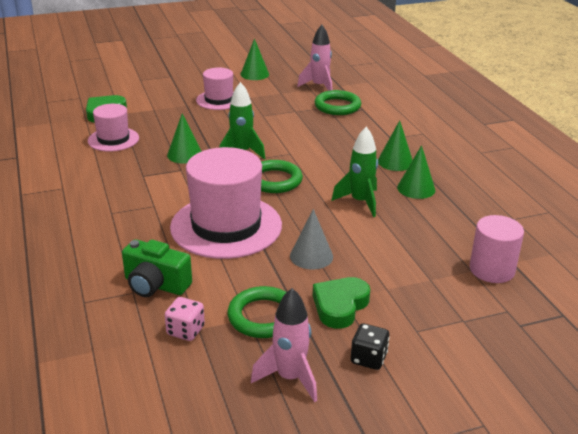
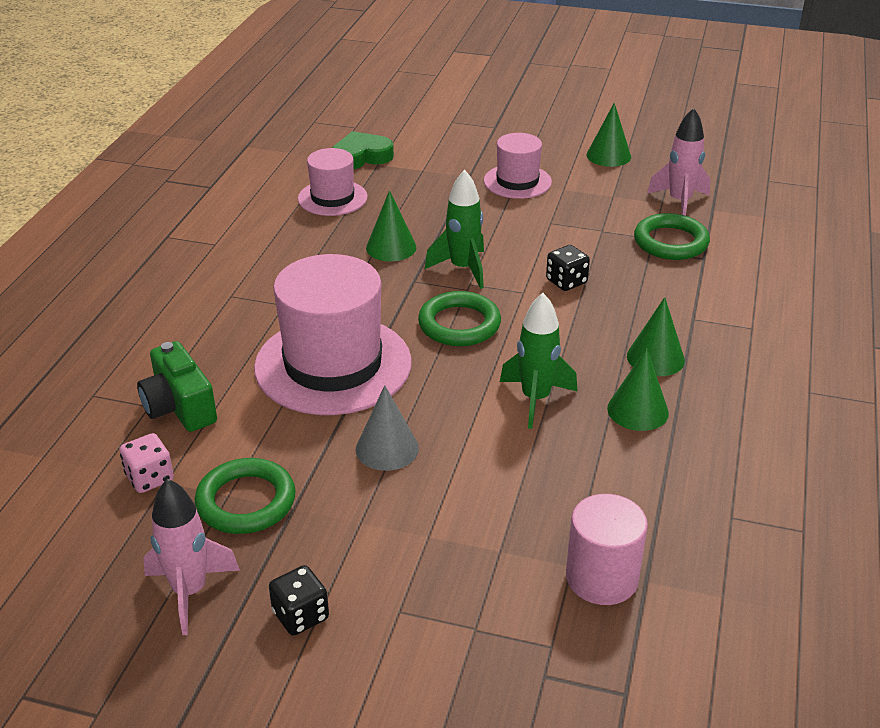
camera: 35 degrees right, 5 degrees up
green heart [313,277,370,329] -> none
none -> black dice [546,245,590,291]

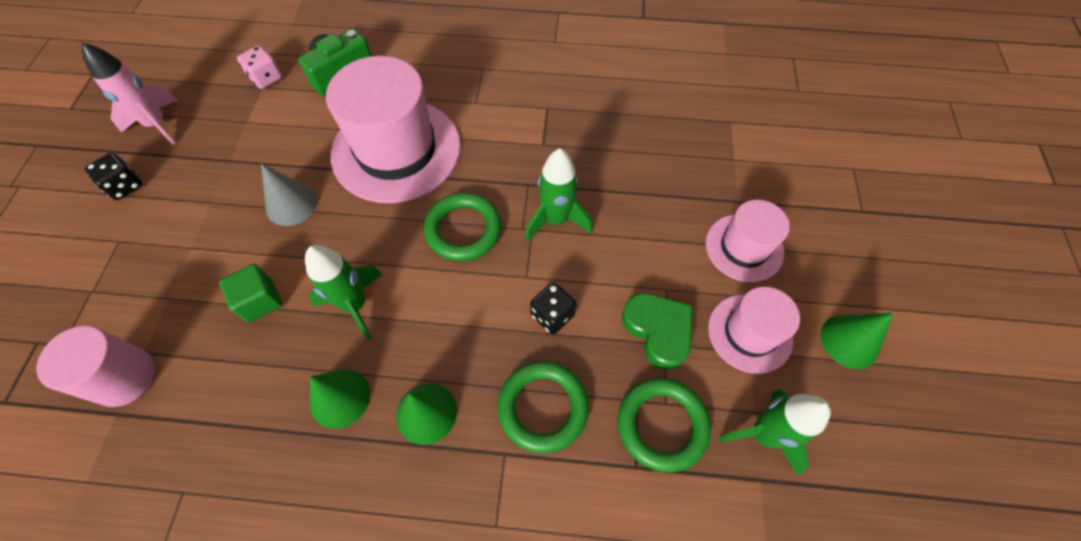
camera: 80 degrees right, 25 degrees up
green ring [195,458,296,534] -> green ring moved to [498,361,589,453]
pink hat [298,148,368,216] -> pink hat moved to [708,287,800,374]
green heart [333,131,394,169] -> green heart moved to [622,293,693,370]
green cone [366,190,417,262] -> none
pink rocket [647,108,710,216] -> green rocket [718,389,831,476]
none -> green cube [219,264,282,323]

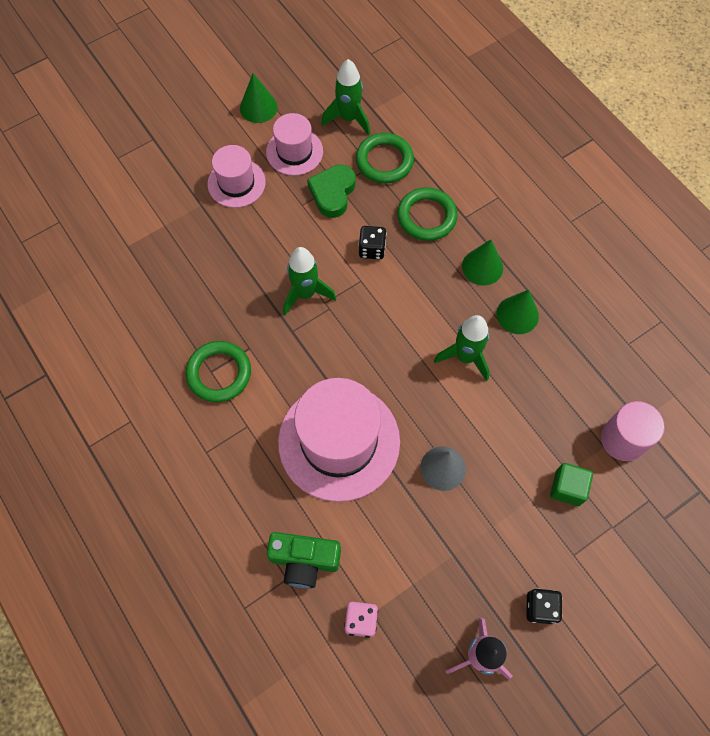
camera: 130 degrees left, 5 degrees up
green cube [219,264,282,323] -> green cube moved to [550,463,593,506]
green ring [424,193,502,261] -> green ring moved to [186,341,251,402]

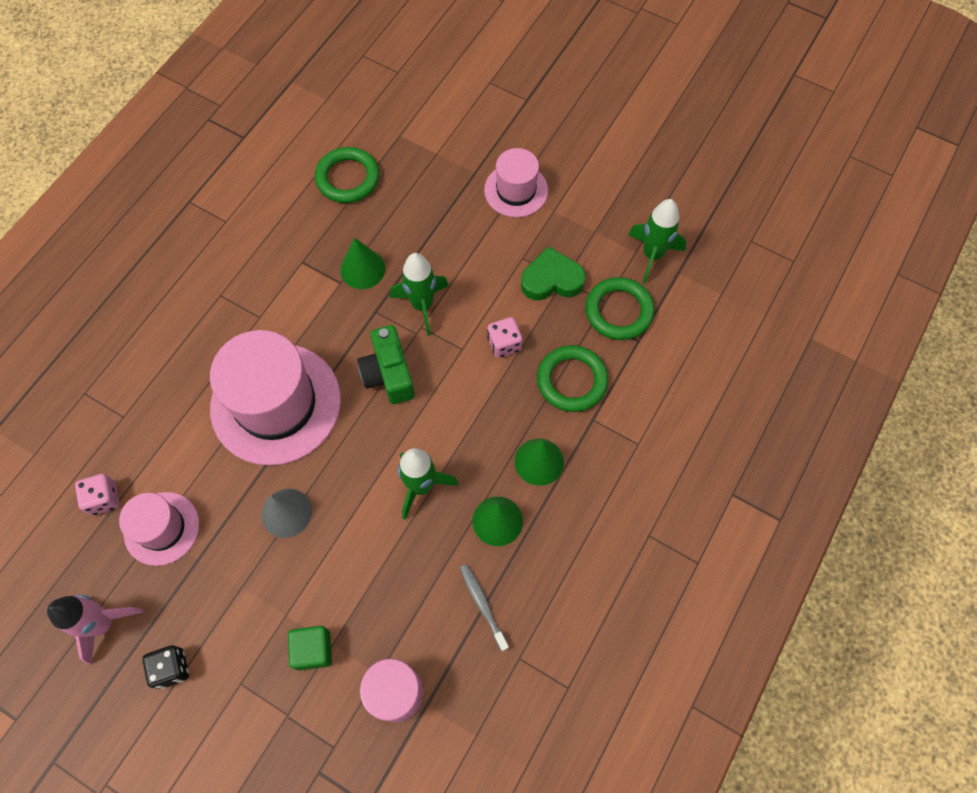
camera: 65 degrees right, 0 degrees up
green ring [186,341,251,402] -> green ring moved to [315,147,379,203]
green cone [240,73,278,123] -> green cone moved to [340,238,385,289]
pink hat [266,113,323,176] -> pink hat moved to [119,492,199,566]
green camera [267,532,341,588] -> green camera moved to [357,325,415,404]
black dice [359,226,386,259] -> pink dice [487,317,523,358]
none -> grey toothbrush [460,564,509,651]

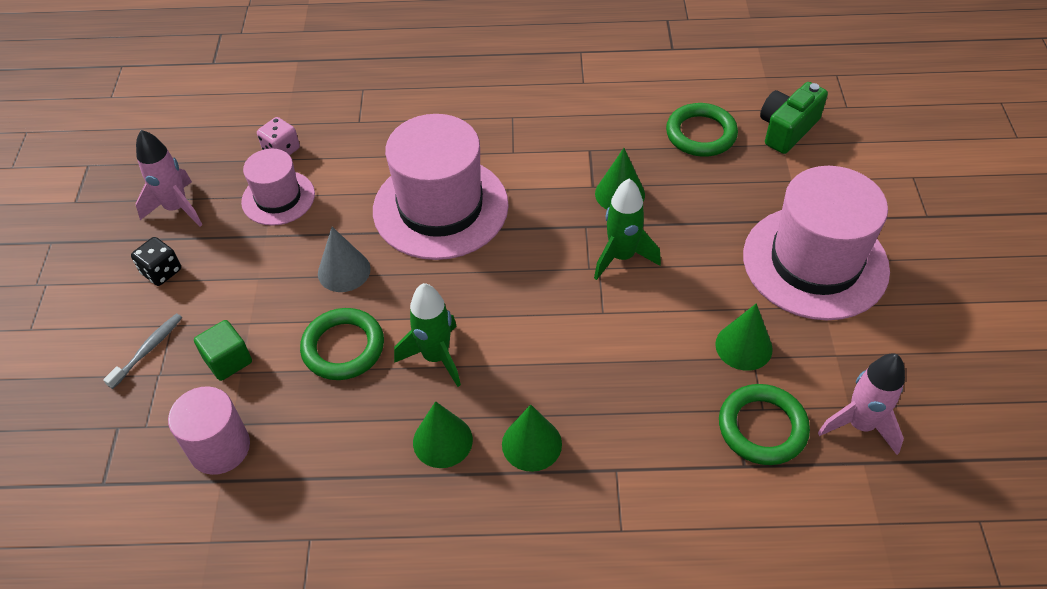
camera: 60 degrees right, 15 degrees down
green camera [357,325,415,404] -> green camera moved to [760,82,828,154]
grey toothbrush [460,564,509,651] -> grey toothbrush moved to [103,314,182,389]
pink hat [484,148,548,217] -> pink hat [743,166,890,320], size x1.84
pink dice [487,317,523,358] -> none
green heart [521,246,586,301] -> green cone [715,303,773,371]
green ring [537,345,608,412] -> green ring moved to [300,308,384,380]
green rocket [628,199,686,283] -> pink rocket [818,354,905,455]

